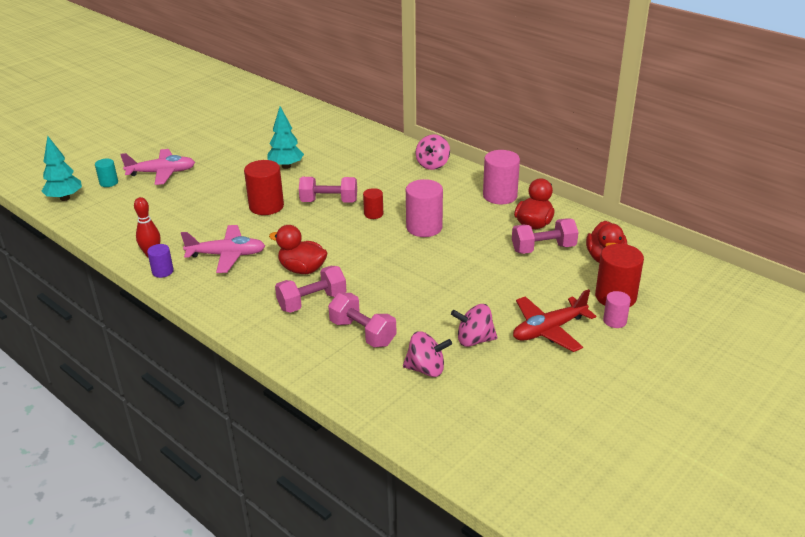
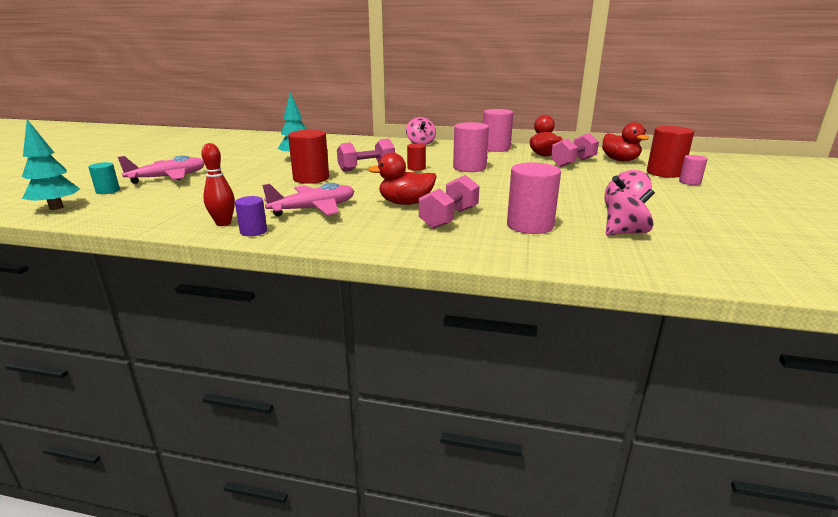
camera: 30 degrees left, 10 degrees down
pink dumbbell [328,293,397,347] -> pink cylinder [507,162,561,234]
red plane [513,289,596,352] -> none

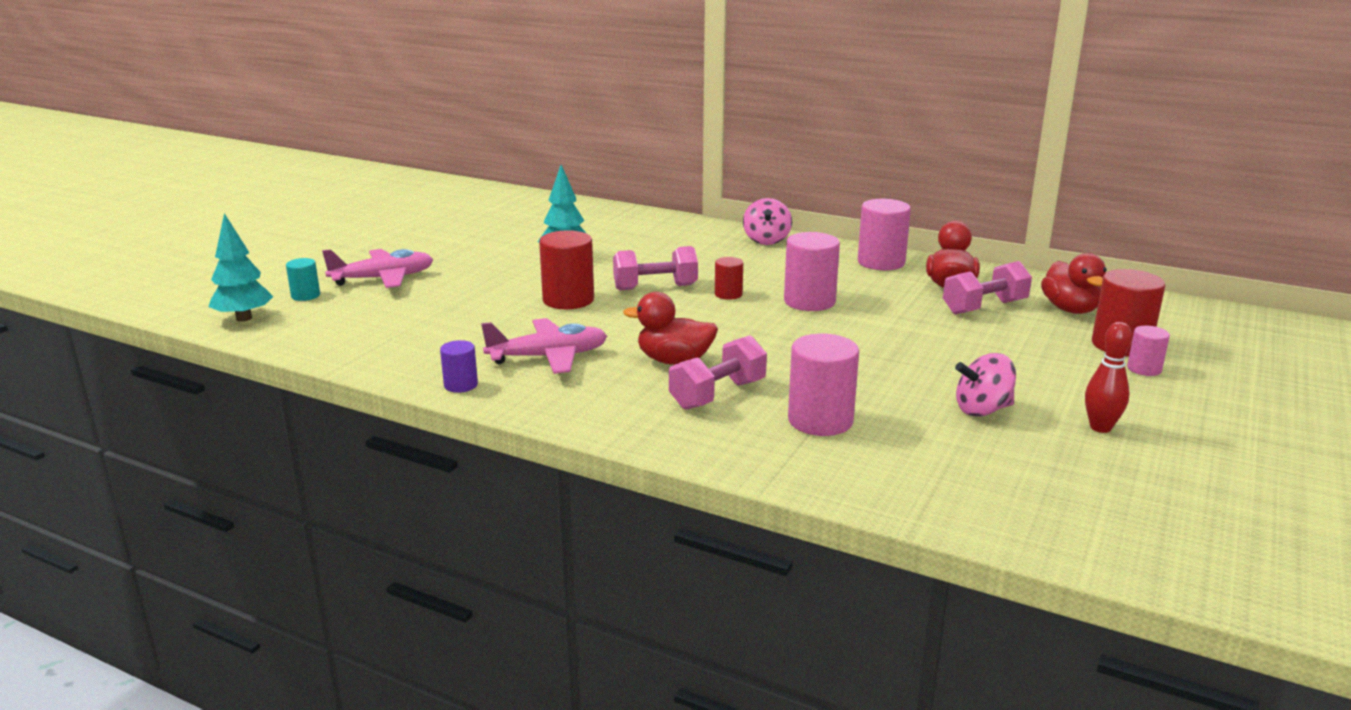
camera: 15 degrees right, 0 degrees up
red bowling pin [201,143,235,226] -> red bowling pin moved to [1085,322,1132,433]
pink spinning top [606,189,655,235] -> none

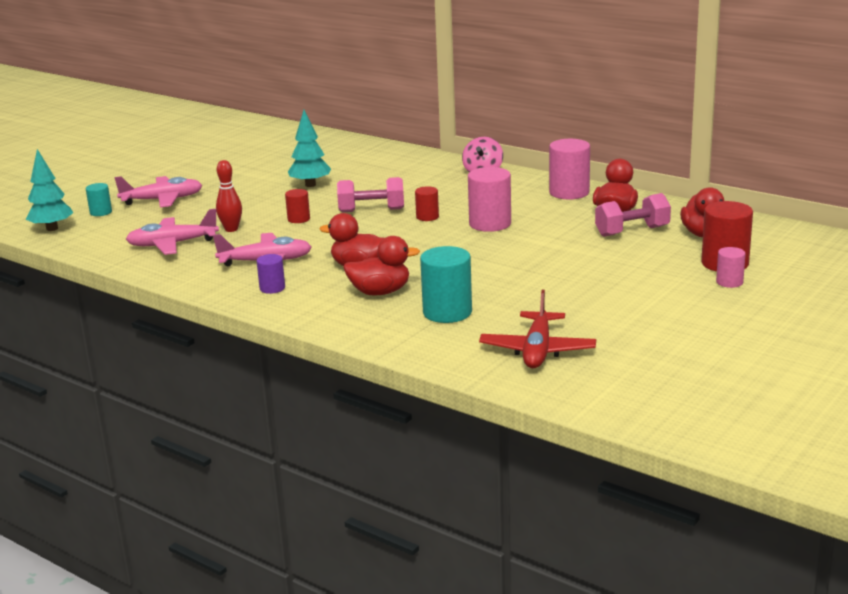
camera: 10 degrees right, 0 degrees up
purple cylinder [440,340,478,393] -> purple cylinder moved to [257,254,285,294]
red cylinder [539,230,594,309] -> red cylinder [285,189,310,223], size x0.55
pink dumbbell [669,335,767,410] -> red duck [343,236,420,295]
pink cylinder [788,334,859,436] -> turquoise cylinder [420,246,472,323]
pink spinning top [955,353,1016,417] -> none
red bowling pin [1085,322,1132,433] -> red bowling pin moved to [216,160,242,232]
none -> pink plane [126,209,219,255]
none -> red plane [479,290,596,368]

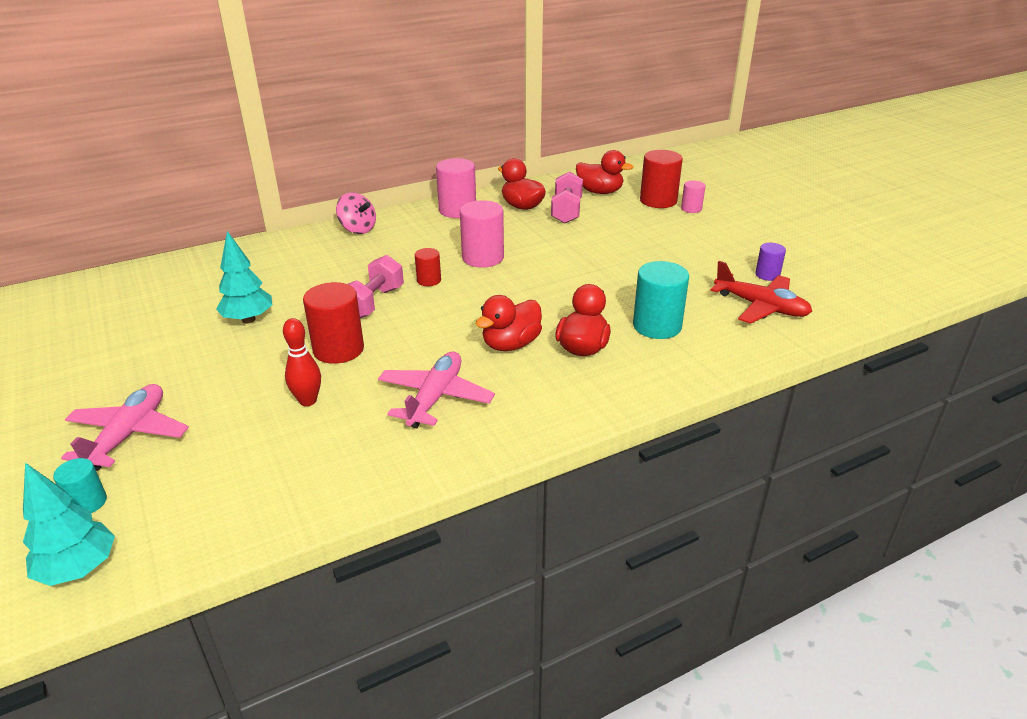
camera: 65 degrees left, 10 degrees up
pink plane [126,209,219,255] -> none
purple cylinder [257,254,285,294] -> purple cylinder moved to [755,243,786,281]
red cylinder [285,189,310,223] -> red cylinder [303,282,364,364], size x1.82

